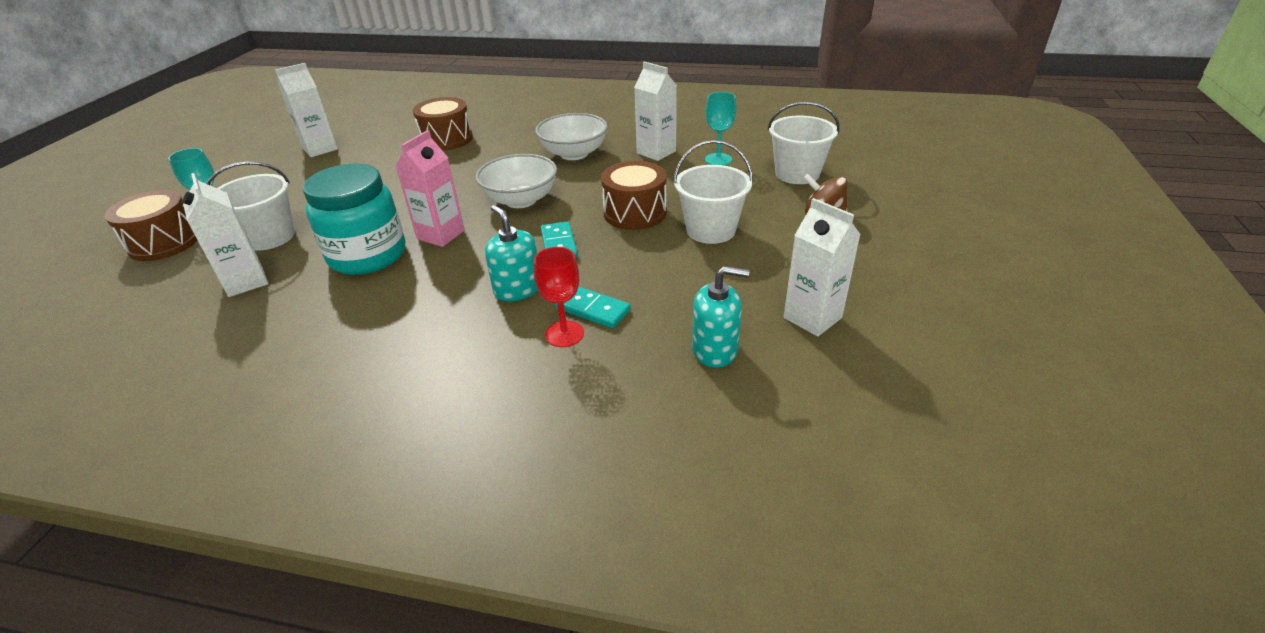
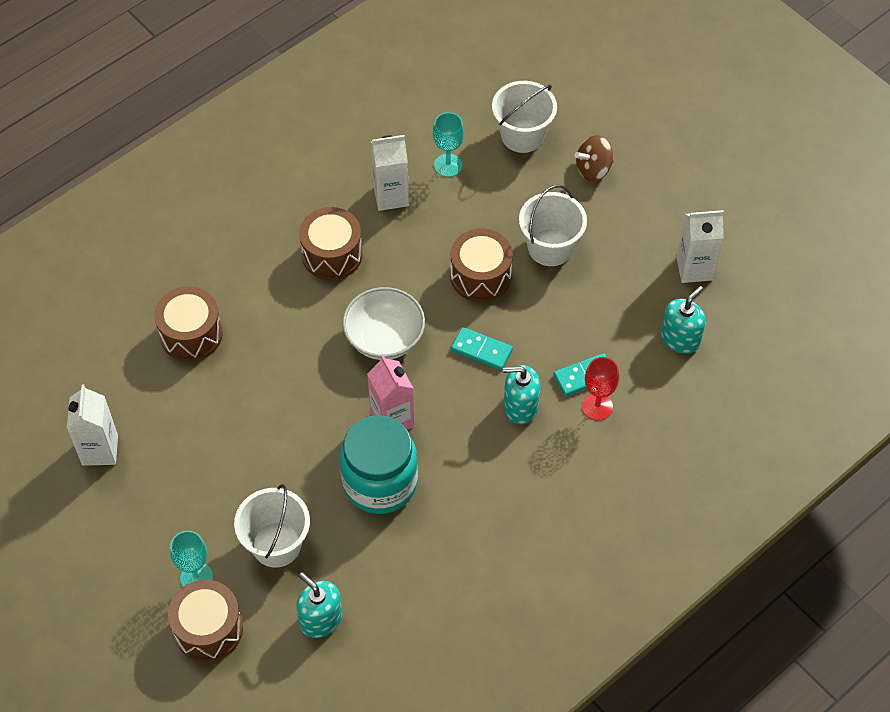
camera: 55 degrees left, 20 degrees up
white carton [183,173,268,297] -> none
white bowl [535,113,608,160] -> brown drum [299,207,363,280]
none -> turquoise soap dispenser [296,572,342,638]

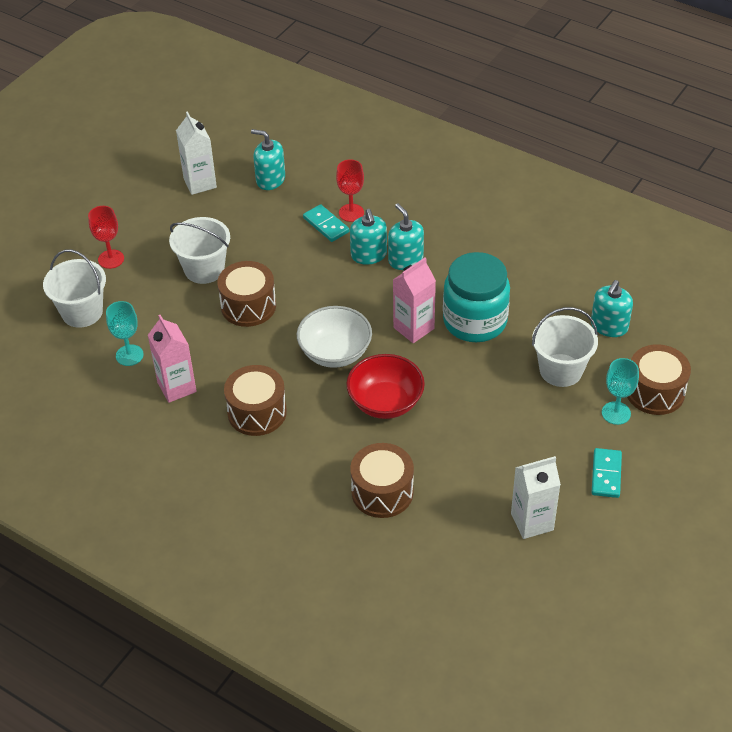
camera: 105 degrees left, 10 degrees down
white carton [371,135,409,211] -> pink carton [148,315,197,403]
turquoise domino [451,327,513,370] -> turquoise domino moved to [592,448,622,498]
brown spinning top [575,135,614,181] -> red goblet [88,206,124,269]
none -> red bowl [346,354,425,419]
none -> turquoise soap dispenser [388,203,424,270]

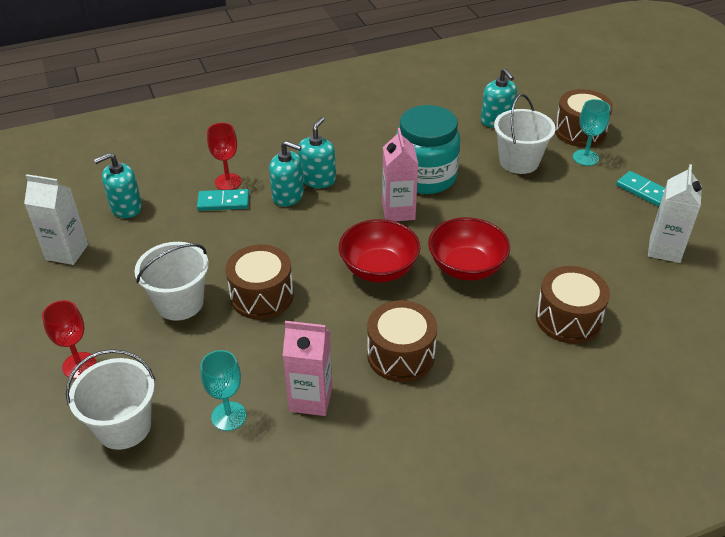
camera: 55 degrees left, 5 degrees down
white bowl [297,306,372,368] -> red bowl [339,219,420,282]
turquoise soap dispenser [388,203,424,270] -> turquoise soap dispenser turned 105 degrees clockwise [298,117,336,188]

